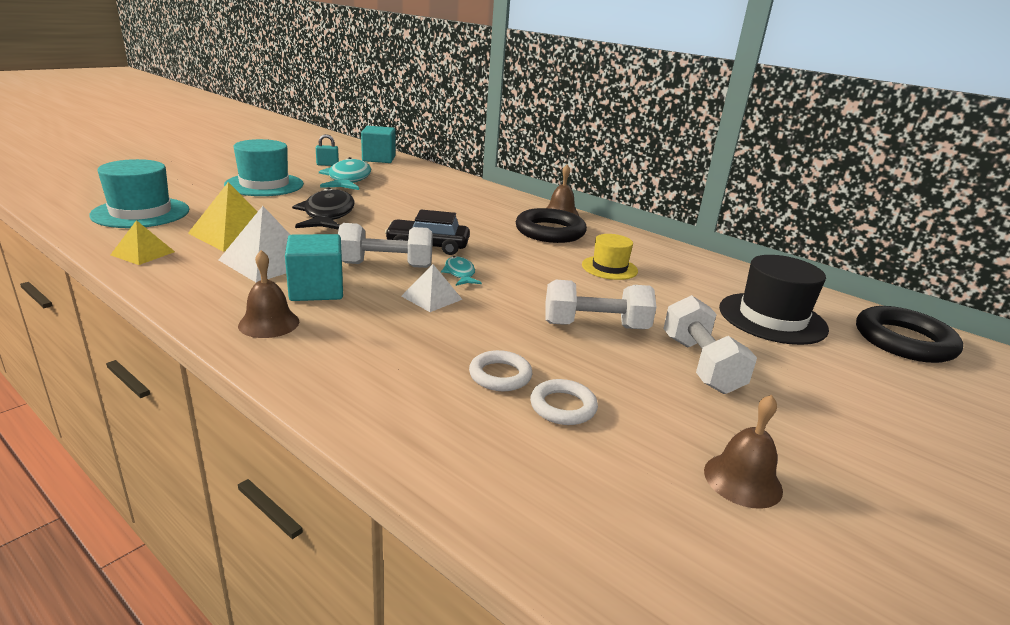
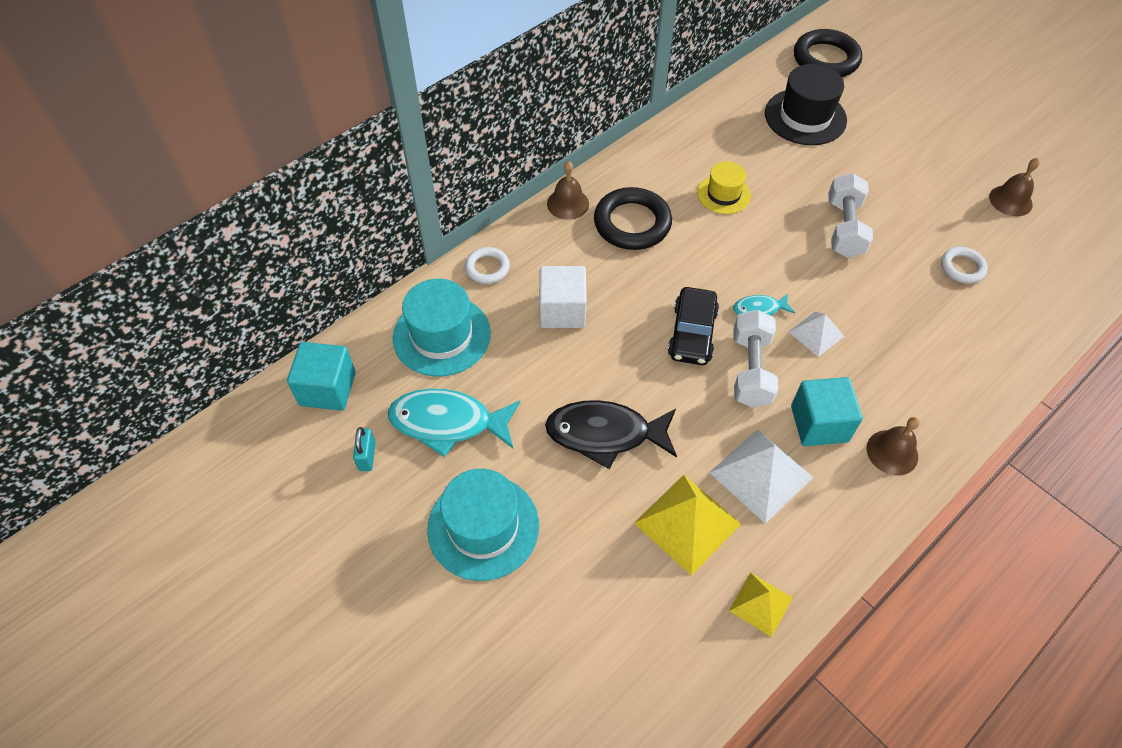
camera: 80 degrees left, 30 degrees up
turquoise hat [89,159,189,228] -> turquoise hat moved to [393,279,491,376]
white ring [469,350,532,391] -> white ring moved to [465,247,510,284]
white dumbbell [663,295,757,394] -> none
none -> white cube [539,266,587,328]

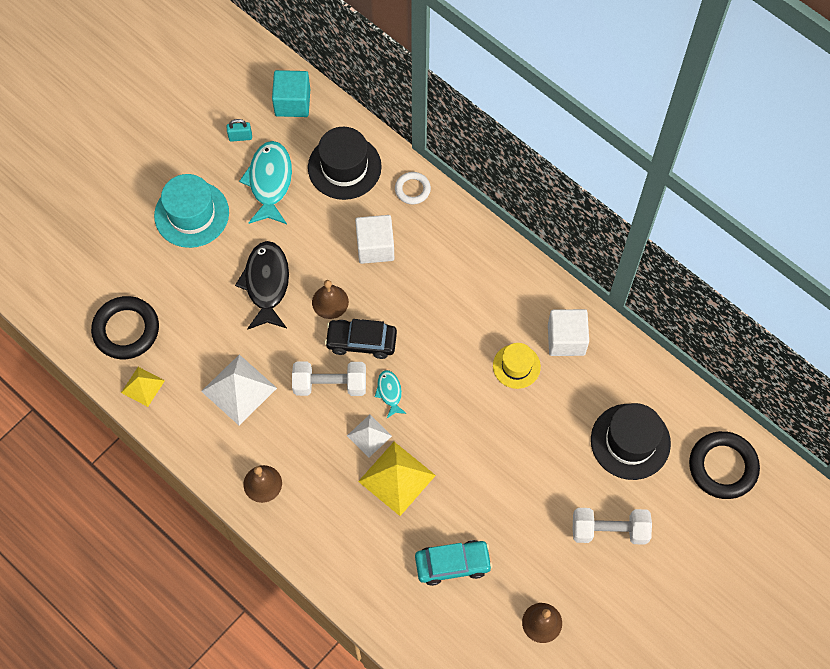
camera: 85 degrees right, 10 degrees up
turquoise hat [393,279,491,376] -> black hat [308,127,382,200]
brown bell [547,161,589,220] -> brown bell moved to [312,280,349,319]
black ring [594,187,672,250] -> black ring moved to [91,296,159,359]
yellow pyramid [634,475,741,576] -> yellow pyramid moved to [358,442,436,516]
turquoise cube [791,377,863,446] -> none
white dumbbell [828,173,873,258] -> white dumbbell moved to [573,508,652,545]
white ring [941,247,988,284] -> turquoise car [415,540,492,586]
none -> white cube [548,309,589,356]

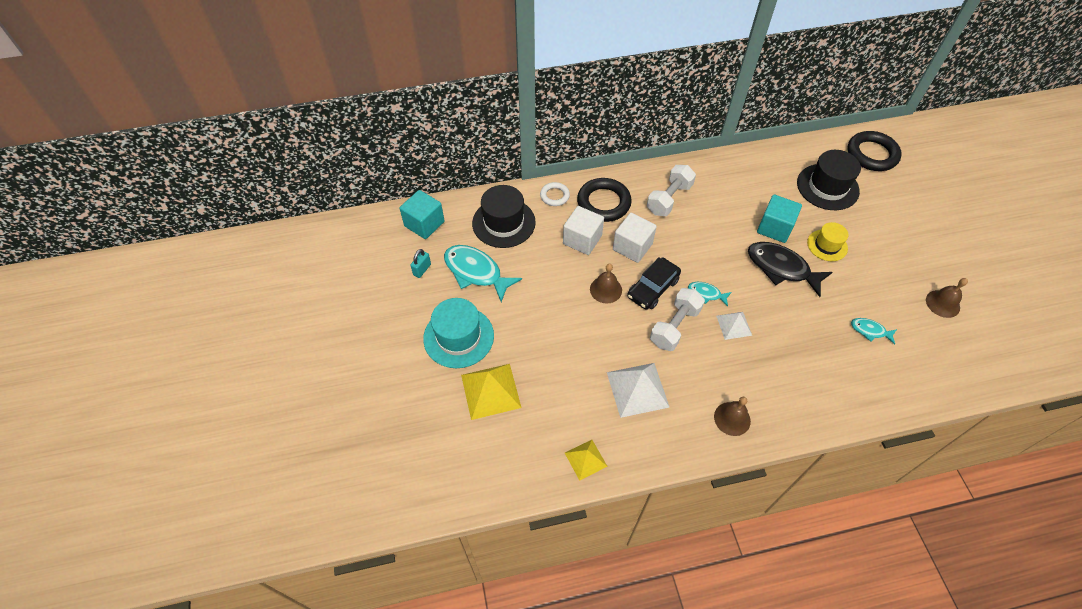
camera: 55 degrees left, 10 degrees down
black ring [91,296,159,359] -> black ring moved to [577,178,632,222]
black fish [235,241,289,330] -> black fish moved to [748,242,833,297]
yellow pyramid [358,442,436,516] -> yellow pyramid moved to [461,364,522,420]
turquoise car [415,540,492,586] -> turquoise fish [851,318,897,345]
yellow hat [493,343,541,389] -> yellow hat moved to [807,222,848,261]
white cube [548,309,589,356] -> white cube moved to [613,213,657,263]
white dumbbell [573,508,652,545] -> white dumbbell moved to [647,165,696,216]
none -> turquoise cube [757,195,802,243]

